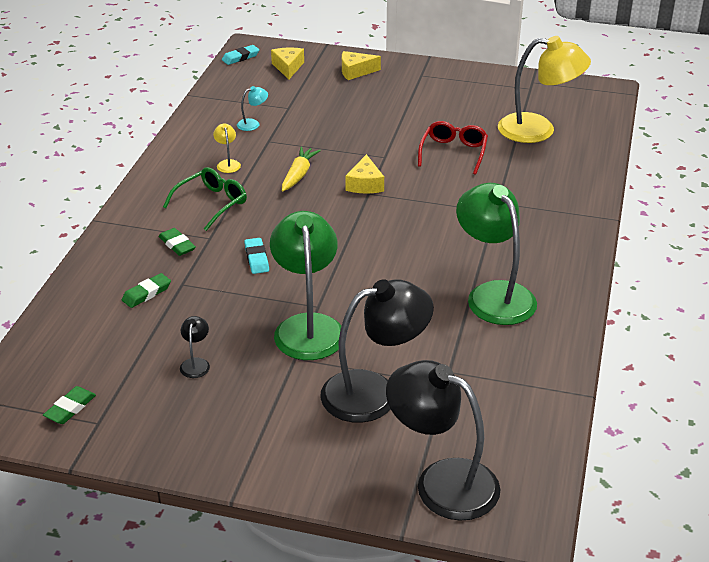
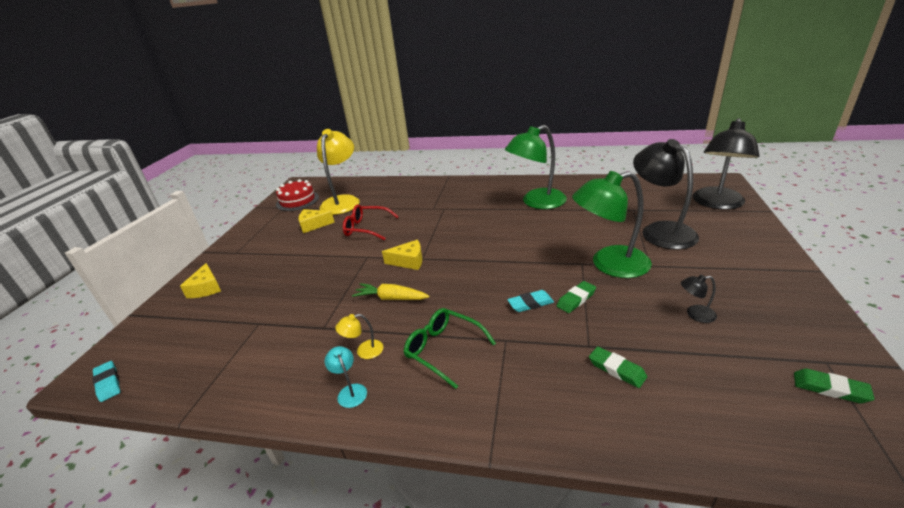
camera: 90 degrees left, 5 degrees down
green eraser [158,228,196,256] -> green eraser moved to [556,281,596,313]
turquoise lamp [237,86,268,131] -> turquoise lamp moved to [325,346,367,408]
yellow cheese [271,47,304,79] -> yellow cheese moved to [298,209,335,233]
none -> red cake [276,179,319,211]

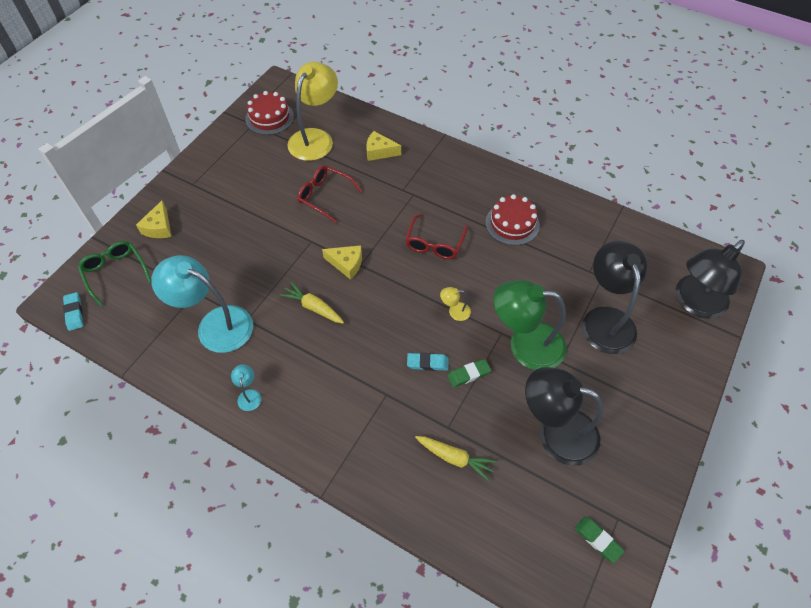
camera: 15 degrees right, 25 degrees up
yellow cheese [298,209,335,233] -> yellow cheese moved to [366,131,401,161]
yellow lamp [335,314,383,359] -> yellow lamp moved to [440,287,471,321]
green glasses [403,308,496,389] -> green glasses moved to [78,241,151,307]
green lamp [505,125,567,209] -> red cake [485,194,540,245]
green eraser [589,346,647,388] -> yellow carrot [415,436,497,481]
black lamp [681,275,717,323] -> black lamp [525,367,603,466], size x2.45
none -> turquoise lamp [151,255,253,353]
none -> red glasses [405,214,467,259]

